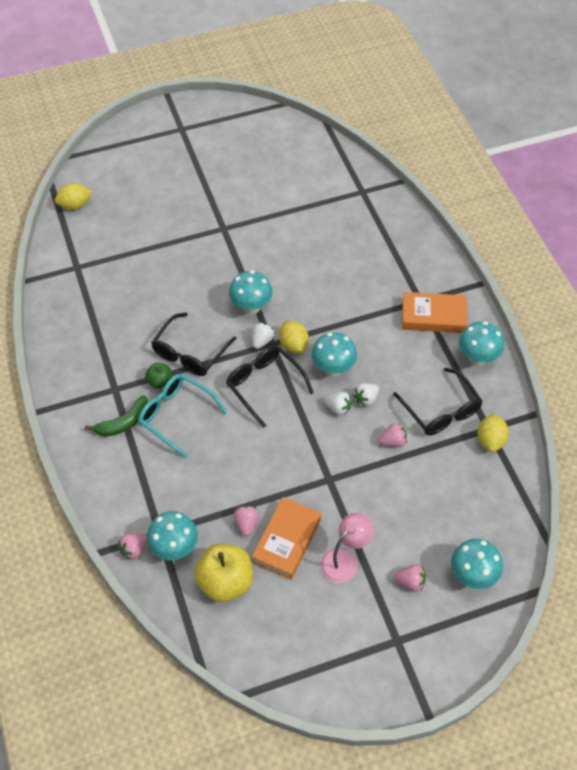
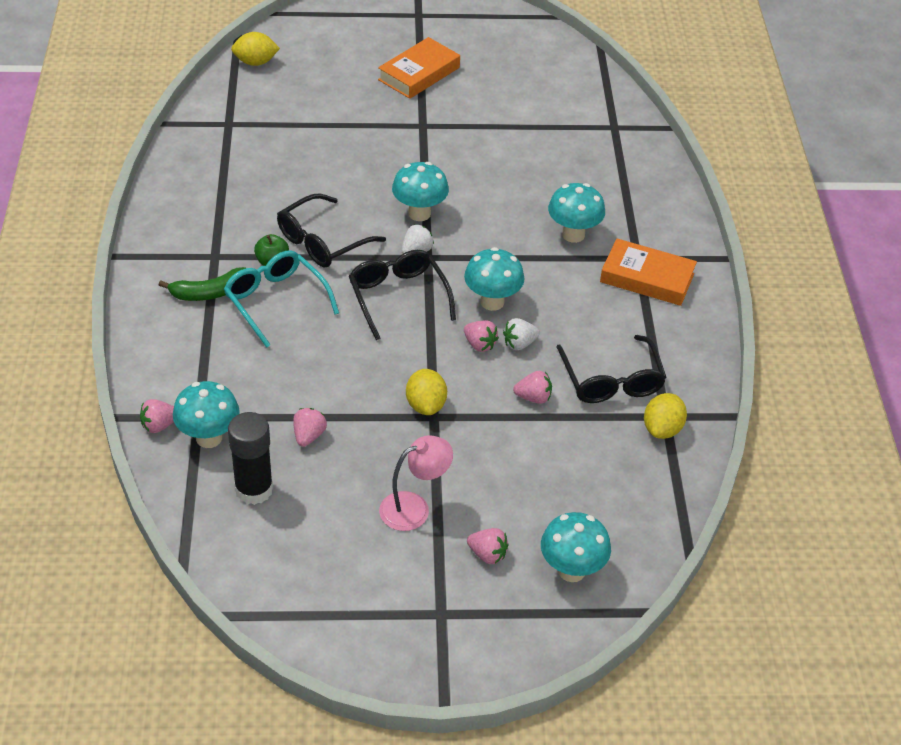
camera: 15 degrees right, 10 degrees down
yellow apple [194,543,253,602] -> black glue stick [228,412,273,505]
orange book [252,497,321,580] -> orange book moved to [378,37,460,99]
yellow lemon [279,321,309,353] -> yellow lemon moved to [406,369,447,415]
white strawberry [324,392,352,416] -> pink strawberry [464,320,499,352]
turquoise mushroom [459,321,504,366] -> turquoise mushroom moved to [548,183,605,243]

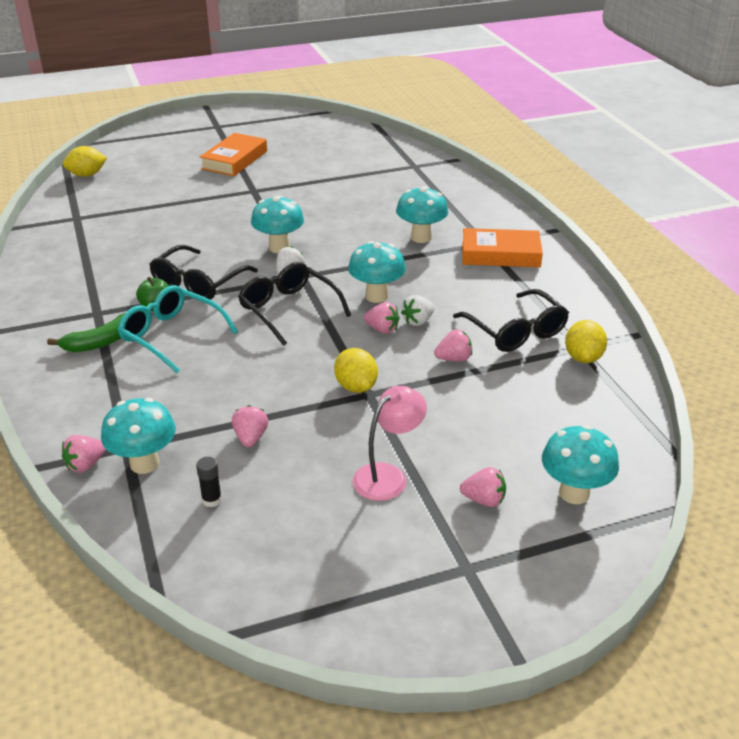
camera: 15 degrees left, 10 degrees down
black glue stick [228,412,273,505] -> black glue stick [196,457,222,507], size x0.46

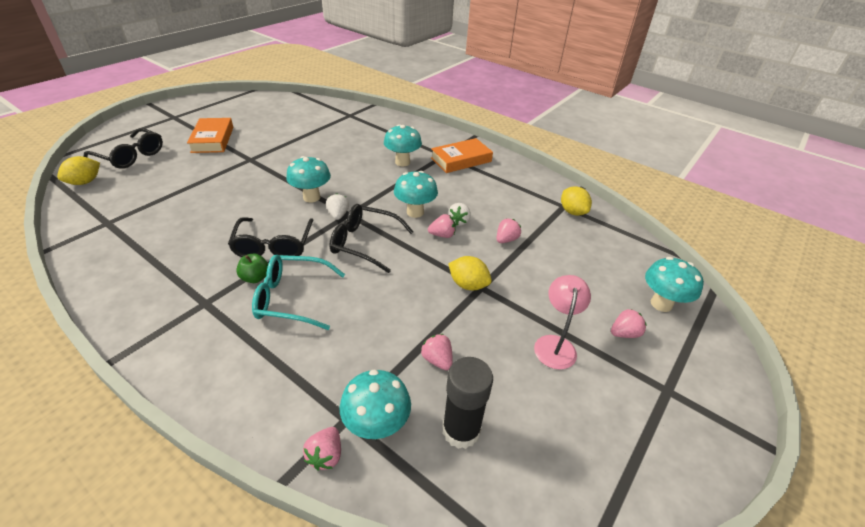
camera: 35 degrees left, 5 degrees up
green banana [47,313,125,352] -> none
black glue stick [196,457,222,507] -> black glue stick [442,357,493,449], size x2.16
black glasses [453,289,569,352] -> black glasses moved to [83,128,163,169]

